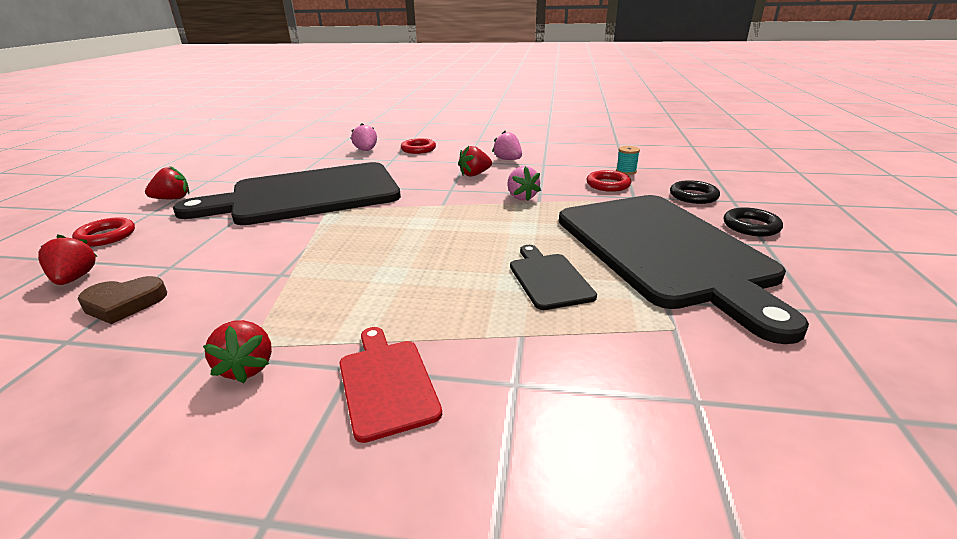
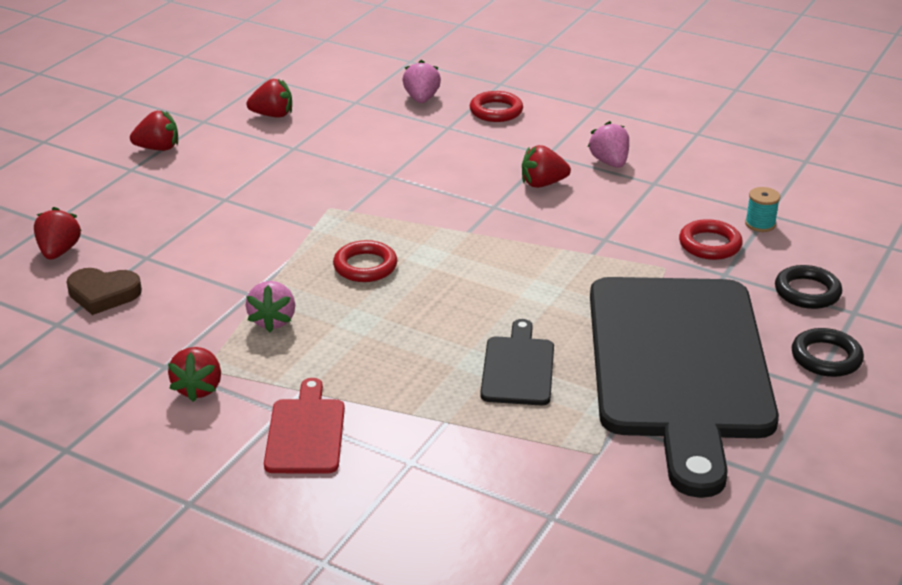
camera: 20 degrees right, 5 degrees up
red ring [72,217,135,247] -> red ring moved to [333,240,397,282]
black cutting board [173,162,401,225] -> none
pink strawberry [507,166,541,201] -> pink strawberry moved to [246,281,295,332]
none -> red strawberry [247,79,292,118]

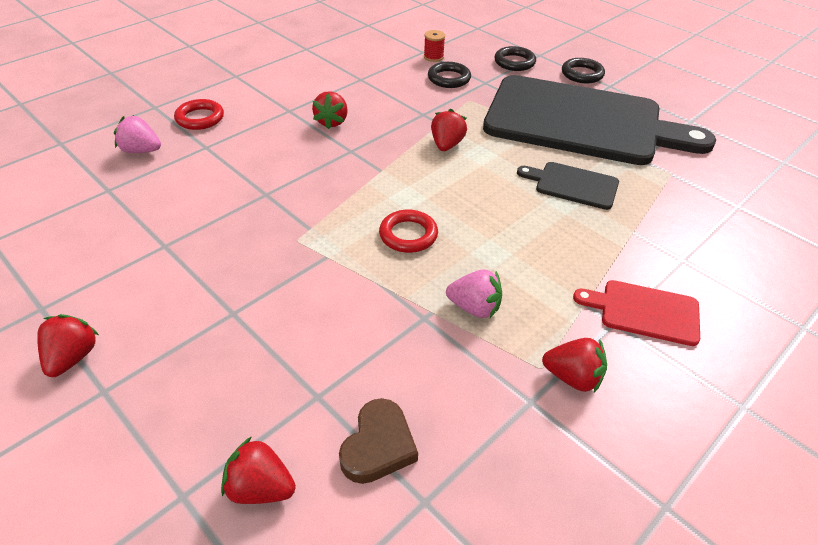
camera: 75 degrees left, 10 degrees up
red strawberry [247,79,292,118] -> red strawberry moved to [431,109,467,151]
pink strawberry [588,121,629,168] -> none
red ring [679,219,743,260] -> black ring [428,62,471,88]
turquoise spool [745,187,780,232] -> red spool [424,30,445,62]

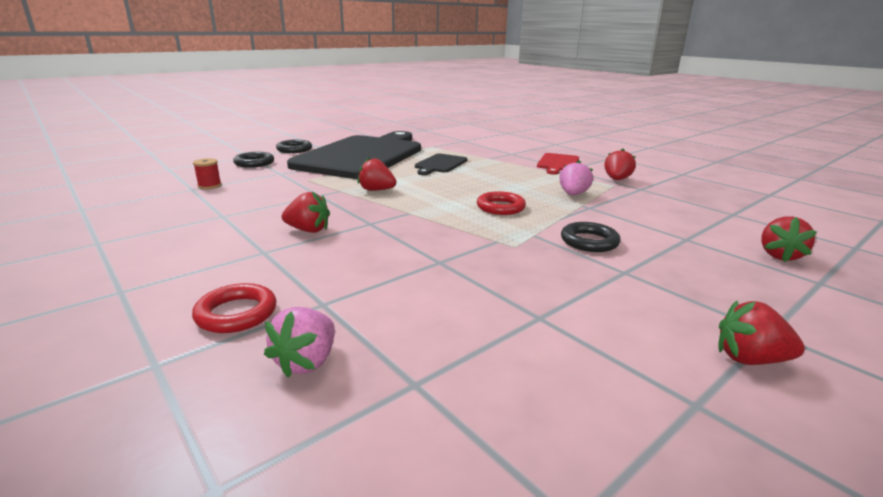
camera: 85 degrees left, 20 degrees down
brown heart [339,398,418,484] -> none
black ring [428,62,471,88] -> black ring moved to [561,222,621,252]

